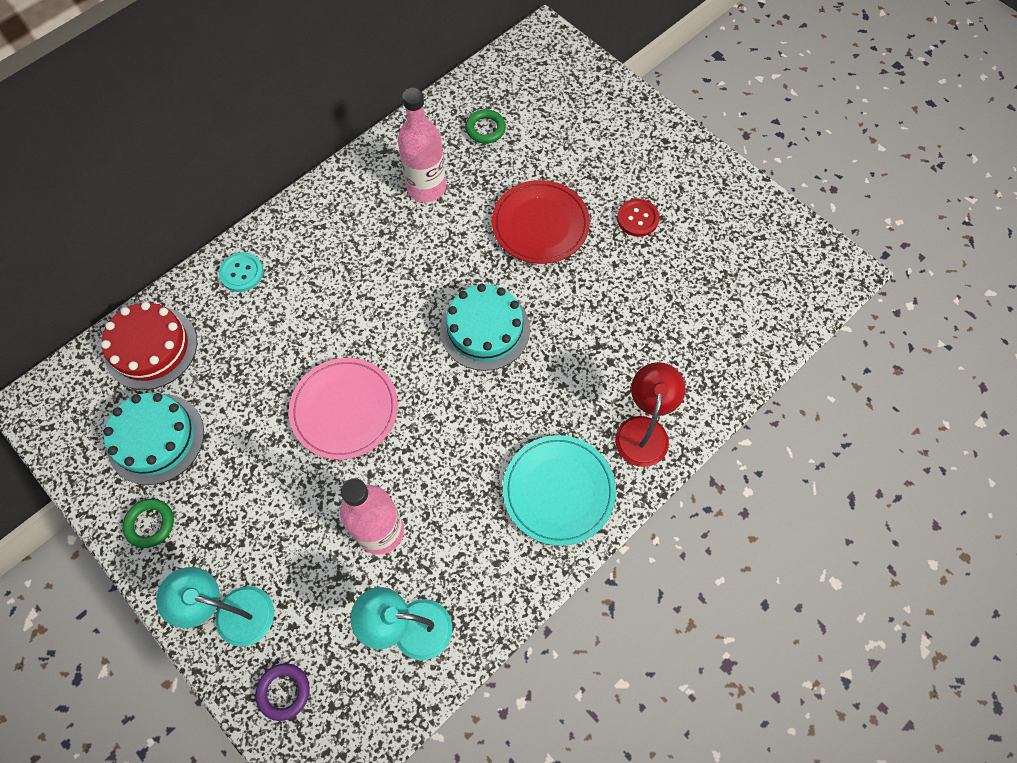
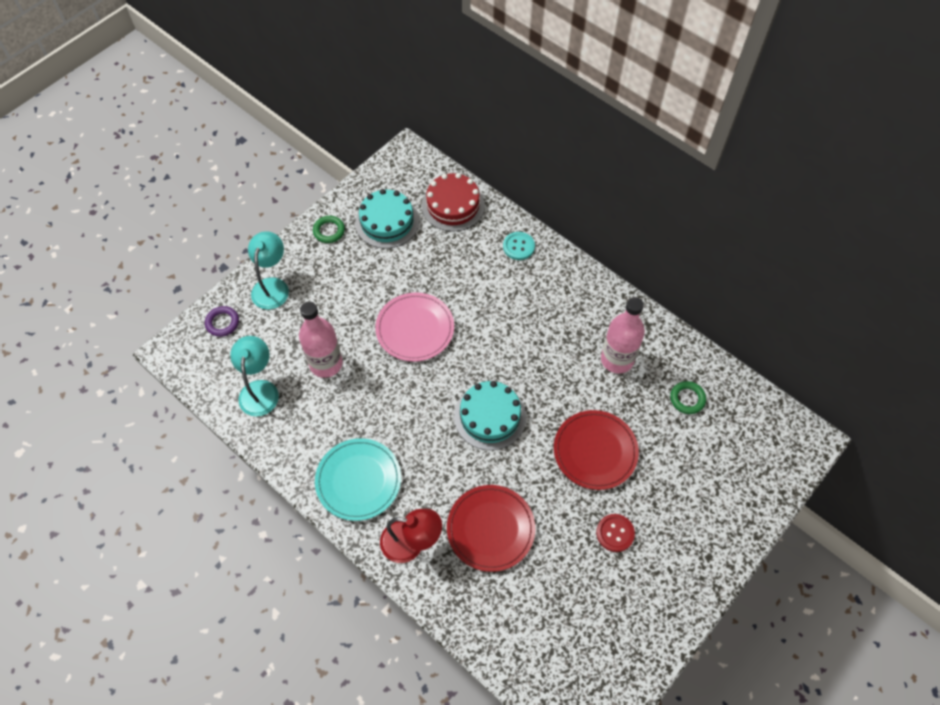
camera: 85 degrees right, 5 degrees down
none -> red plate [447,485,535,572]

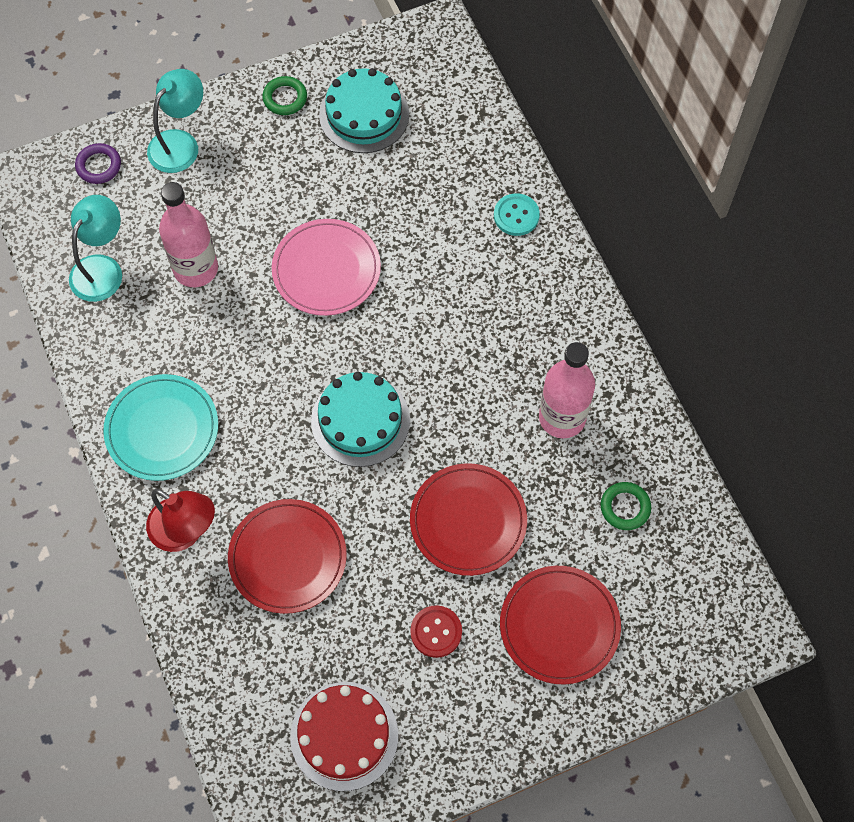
camera: 25 degrees right, 5 degrees up
red cake [422,173,485,232] -> red cake moved to [290,682,398,791]
none -> red plate [500,566,621,685]

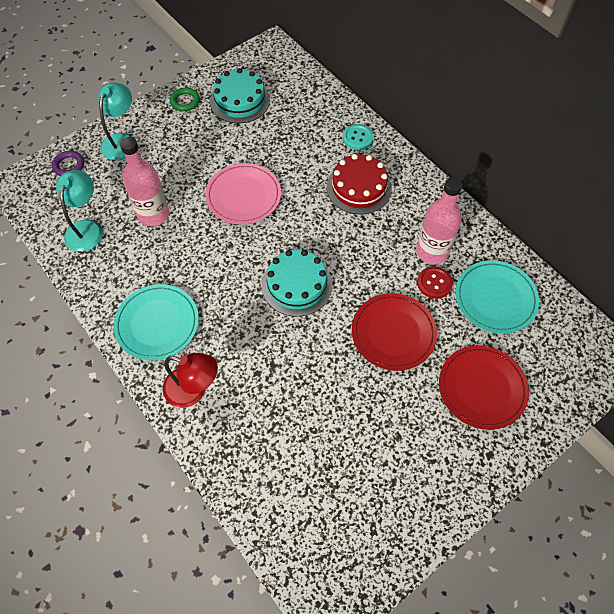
camera: 15 degrees left, 5 degrees down
red plate [228,499,347,614] -> none
red cake [290,682,398,791] -> red cake moved to [327,154,392,215]
red button [410,605,462,658] -> red button moved to [417,266,453,299]
green ring [601,482,651,530] -> turquoise plate [455,260,539,334]

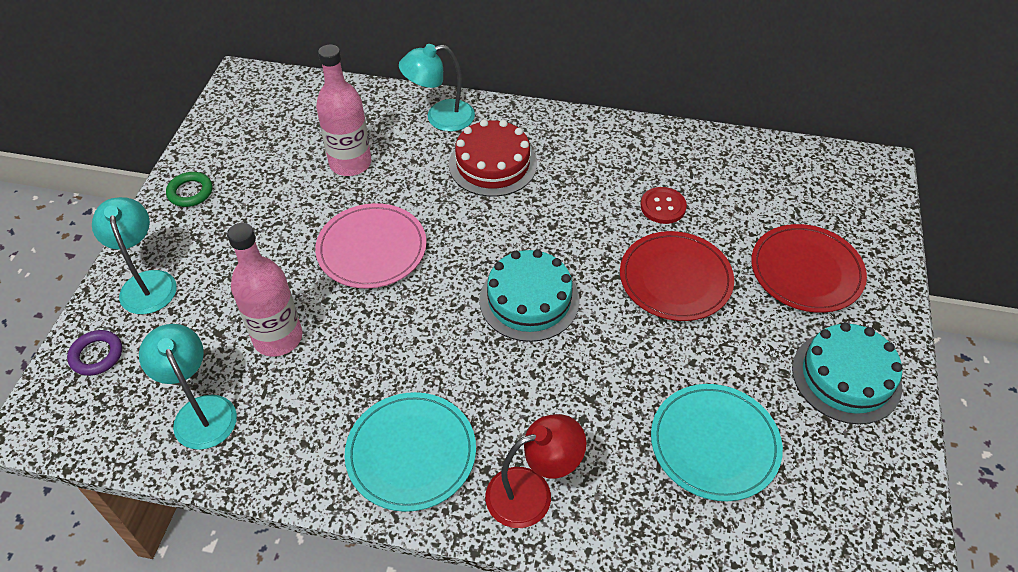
camera: 40 degrees left, 10 degrees down
turquoise cake [210,68,270,123] -> turquoise cake moved to [792,322,903,424]
turquoise button [343,124,373,150] -> turquoise lamp [399,44,475,132]
pink bottle [416,177,463,264] -> pink bottle moved to [316,44,371,176]
turquoise plate [455,260,539,334] -> turquoise plate moved to [651,384,783,501]

